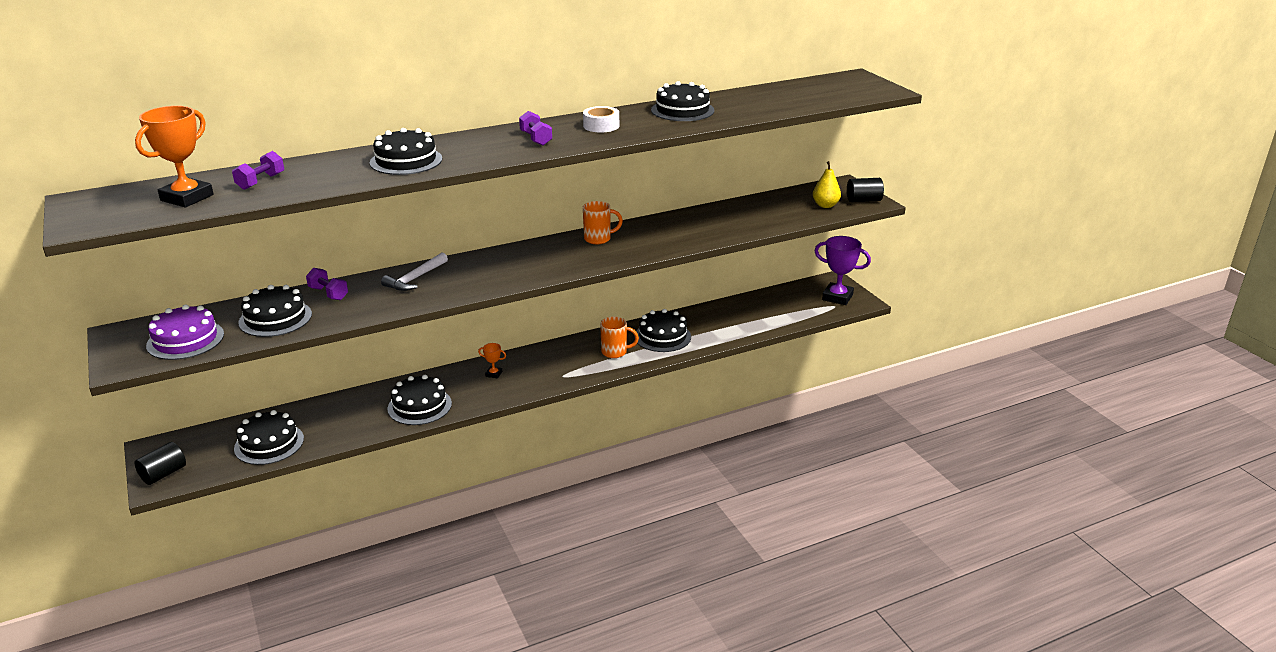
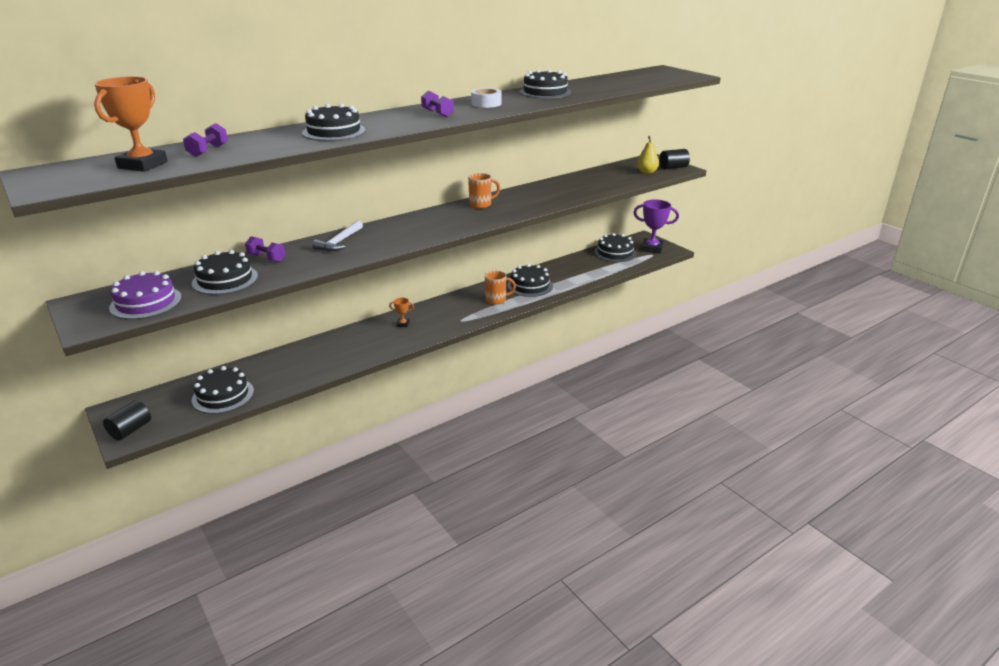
camera: 10 degrees left, 0 degrees up
black cake [387,375,452,425] -> black cake moved to [594,233,636,262]

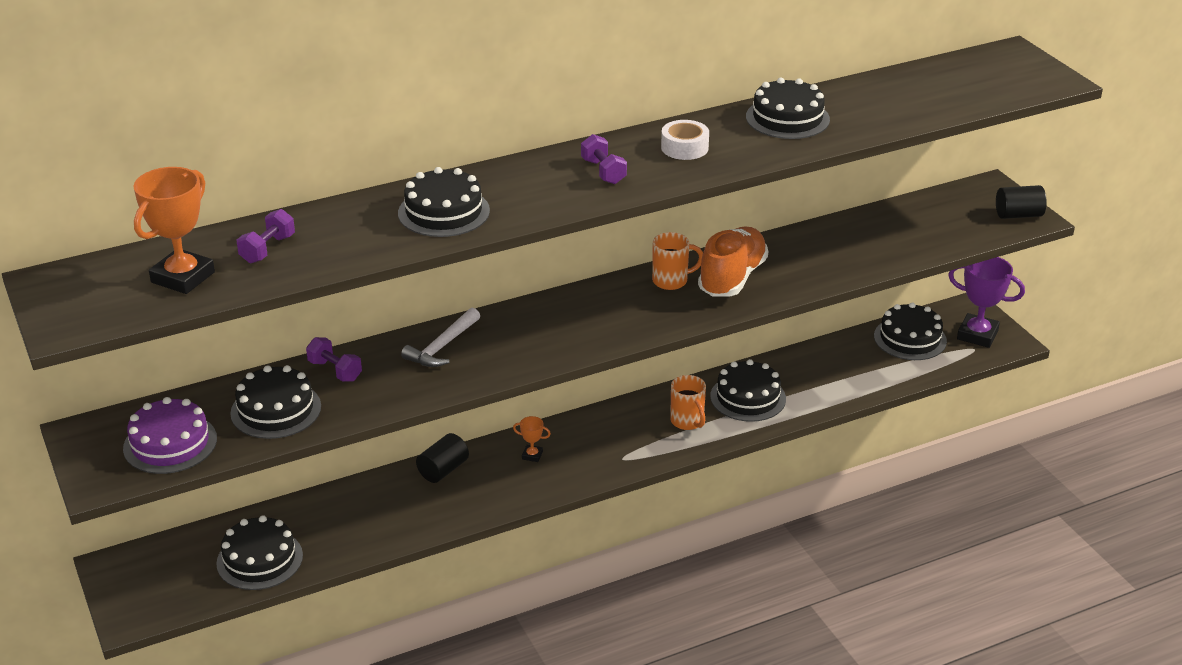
camera: 10 degrees right, 5 degrees up
black cylinder [103,400,151,441] -> black cylinder moved to [416,433,469,483]
orange mug [485,270,516,304] -> orange mug turned 60 degrees clockwise [670,375,706,430]
yellow pear [637,136,659,174] -> none
none -> orange shoe [698,226,768,297]

